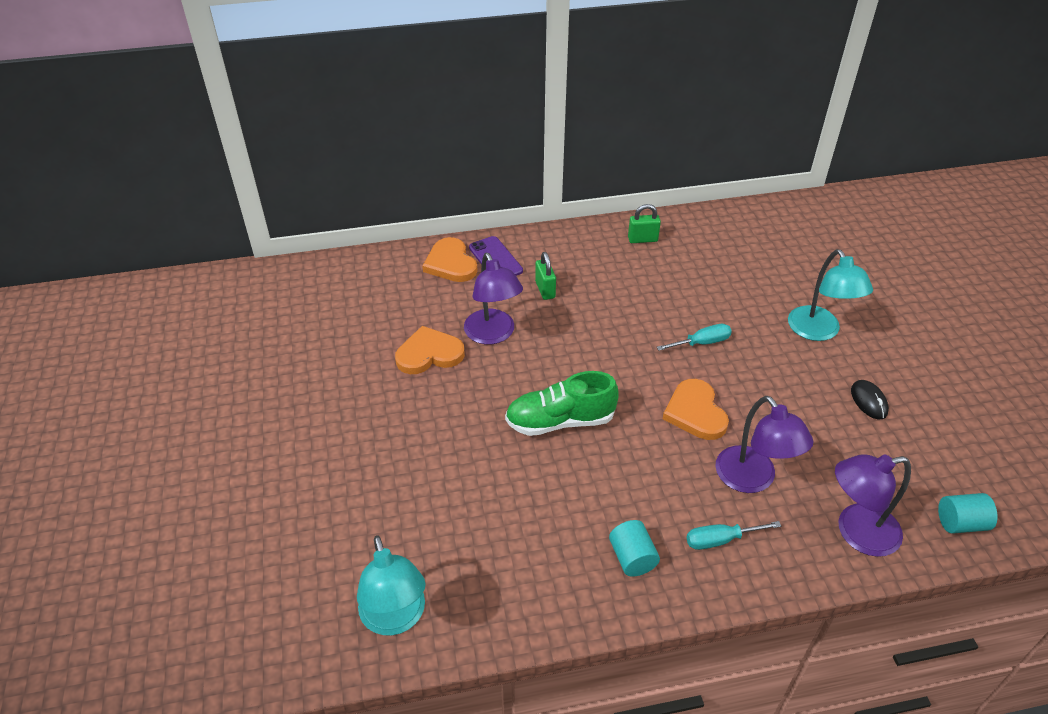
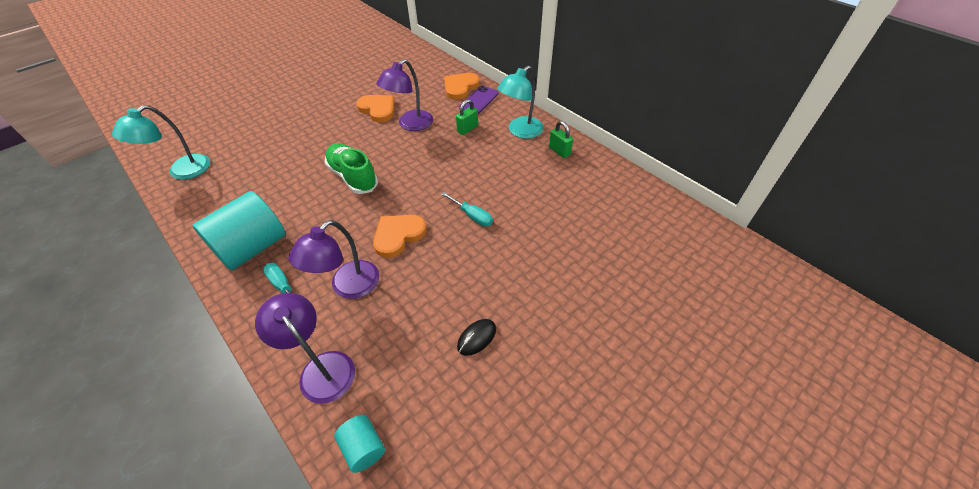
camera: 60 degrees right, 5 degrees up
turquoise cylinder [609,520,660,577] -> turquoise cylinder [192,191,286,271], size x2.06
turquoise lamp [788,249,873,341] -> turquoise lamp moved to [497,66,544,139]

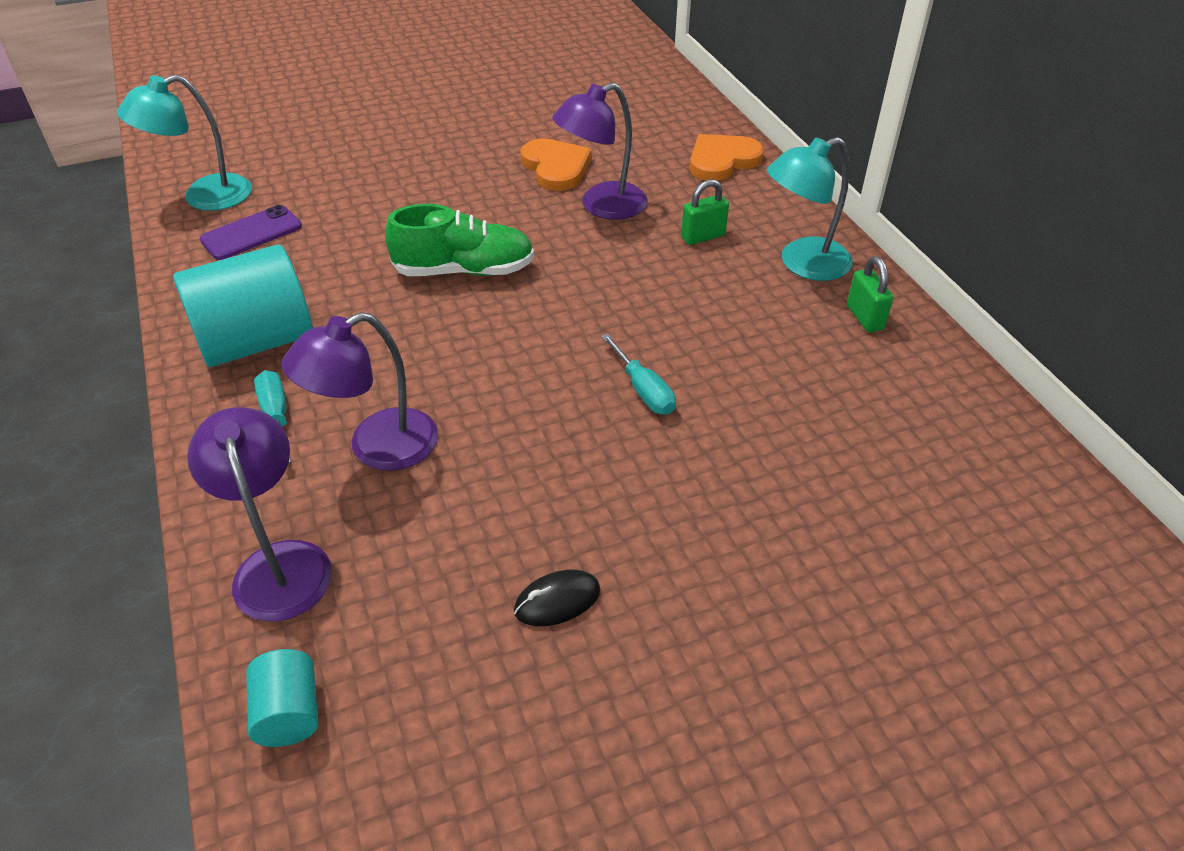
camera: 20 degrees right, 5 degrees down
green shoe [325,143,378,194] -> green shoe turned 105 degrees clockwise [385,204,534,276]
orange heart [373,215,427,258] -> none
purple phone [459,86,499,114] -> purple phone moved to [200,205,302,260]

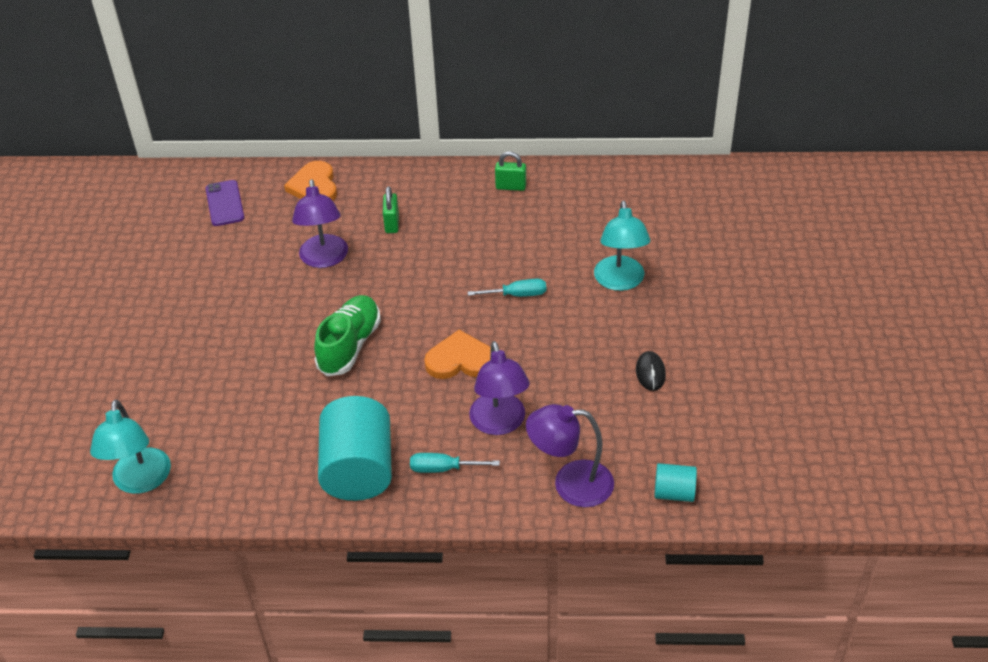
camera: 65 degrees left, 0 degrees up
purple phone [200,205,302,260] -> purple phone moved to [205,180,244,226]
orange heart [521,138,592,191] -> orange heart moved to [424,330,491,379]
turquoise lamp [767,137,853,281] -> turquoise lamp moved to [594,200,650,291]

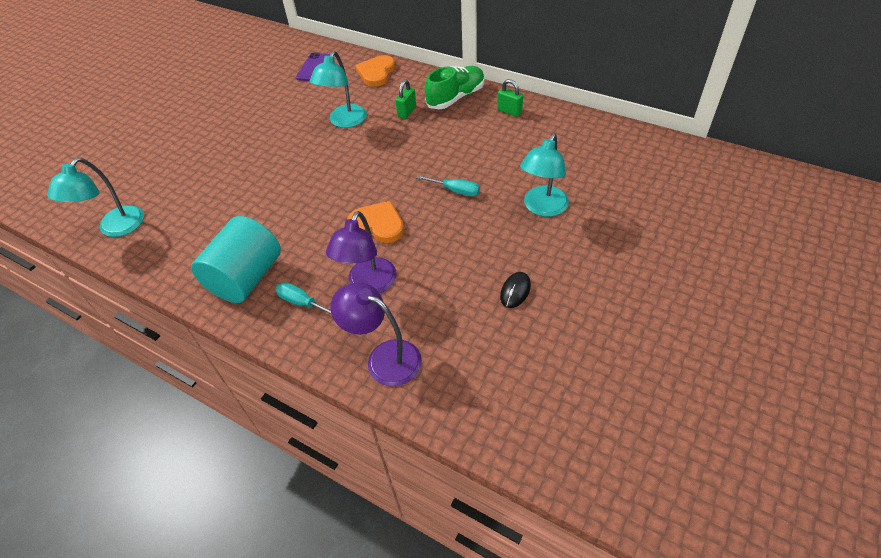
camera: 30 degrees right, 5 degrees up
purple lamp [292,179,348,268] -> turquoise lamp [310,51,367,128]
green shoe [314,295,381,376] -> green shoe moved to [425,66,485,109]
turquoise cylinder [655,463,697,502] -> none

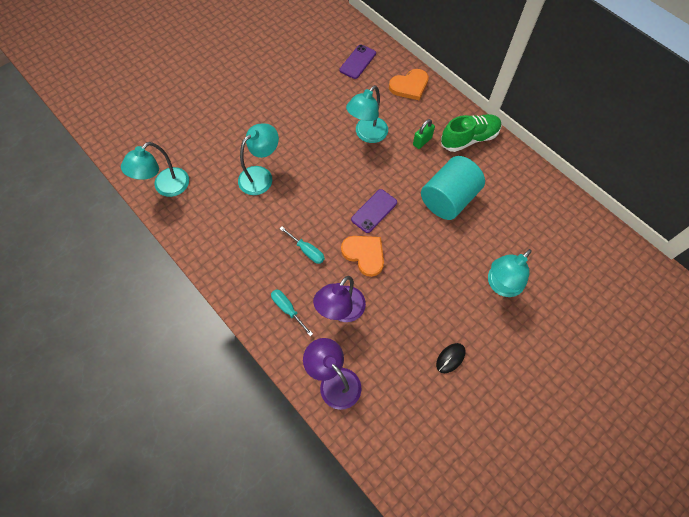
camera: 15 degrees right, 15 degrees up
turquoise cylinder [191,216,281,303] -> turquoise cylinder moved to [421,156,485,220]
orange heart [355,55,396,87] -> orange heart turned 150 degrees counterclockwise [389,69,429,100]
turquoise screwdriver [416,175,480,196] -> turquoise screwdriver moved to [280,227,325,264]
green padlock [497,79,523,117] -> none
none -> turquoise lamp [238,123,279,195]
none -> purple phone [351,189,397,233]

